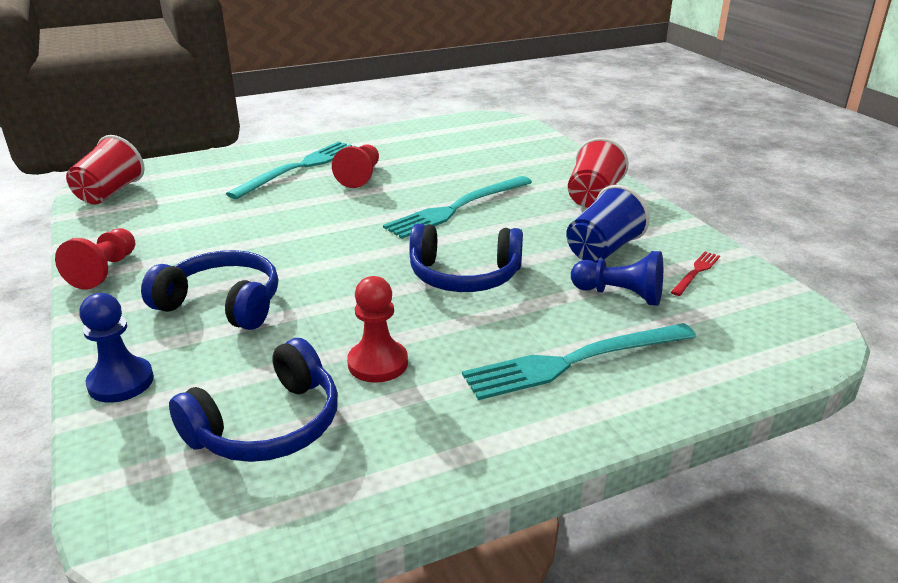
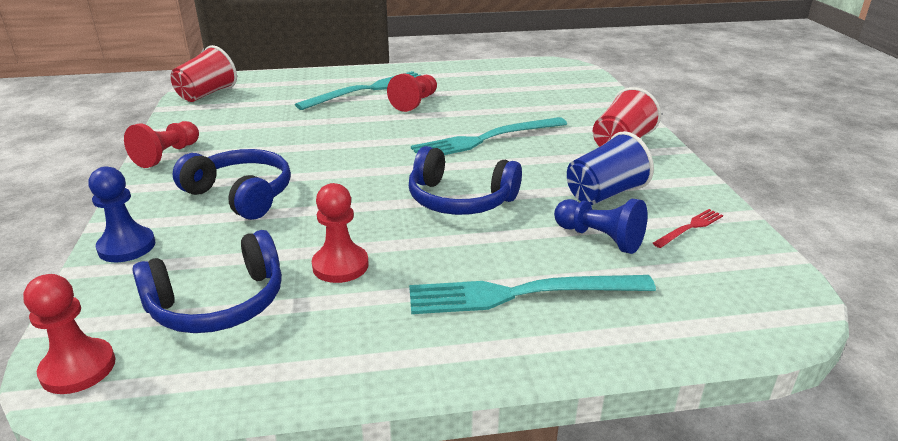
camera: 15 degrees right, 0 degrees up
none -> red pawn [23,274,116,394]

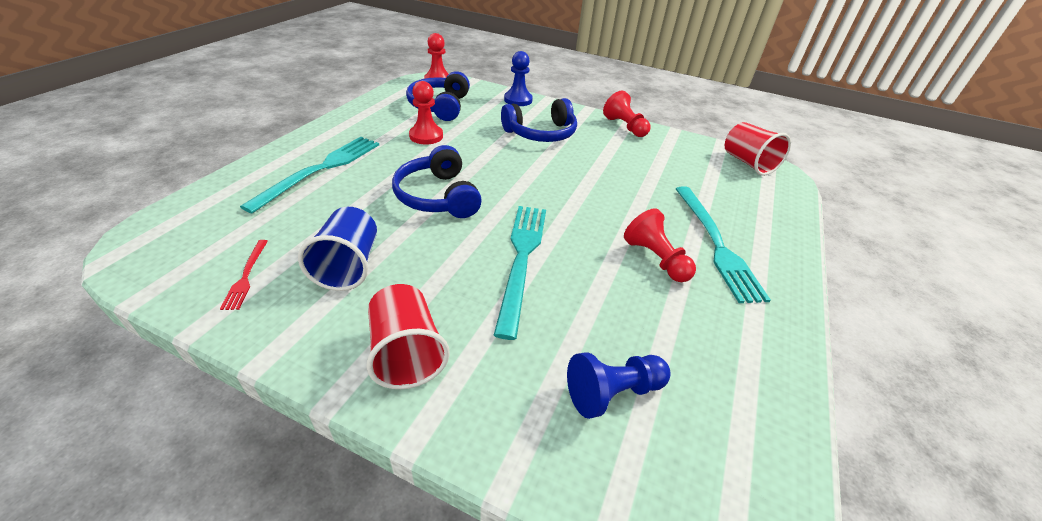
camera: 120 degrees right, 10 degrees up
blue headphones [409,146,522,215] -> blue headphones turned 75 degrees counterclockwise [392,145,482,218]
blue pawn [554,199,647,254] -> blue pawn moved to [567,352,671,419]

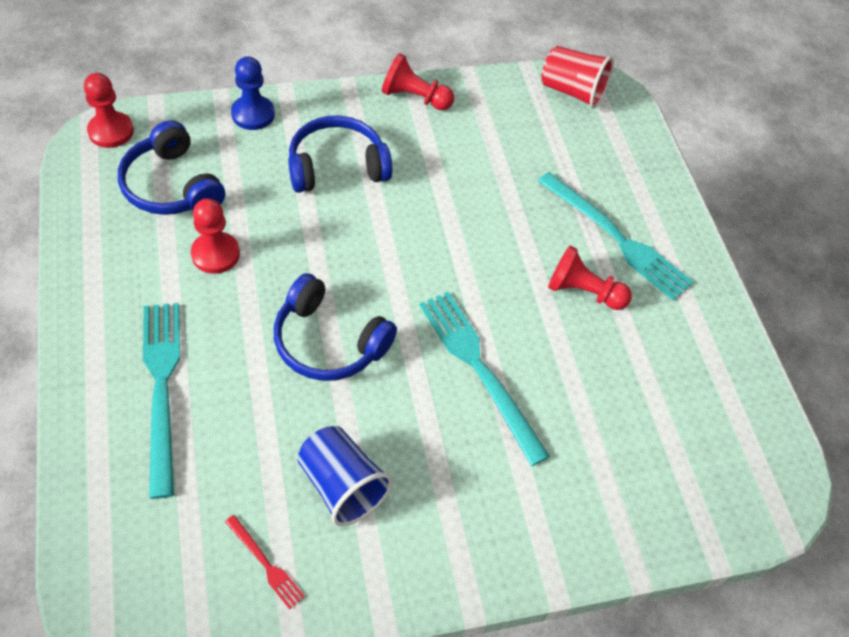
camera: 40 degrees left, 15 degrees up
red cup [366,284,450,389] -> none
blue headphones [501,98,577,142] -> blue headphones turned 135 degrees counterclockwise [288,116,392,193]
blue pawn [567,352,671,419] -> none

